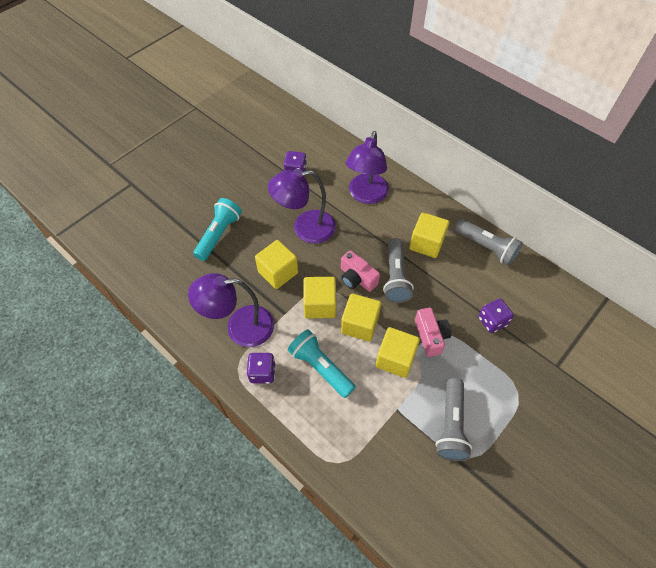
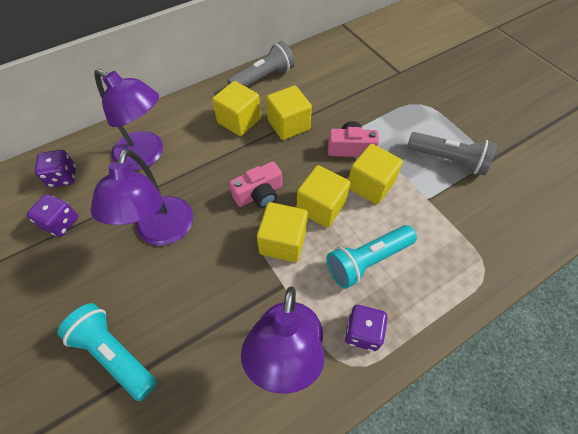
camera: 75 degrees left, 0 degrees up
yellow cube [255,240,298,289] -> yellow cube moved to [266,86,312,140]
grey flashlight [383,238,414,303] -> none
purple dice [478,299,514,333] -> purple dice moved to [35,150,76,188]

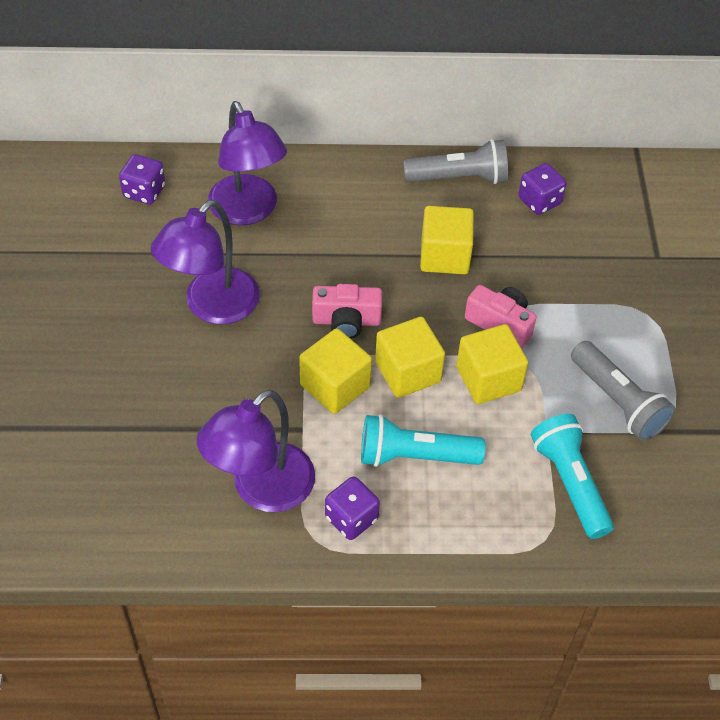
camera: 30 degrees right, 5 degrees down
purple dice [27,194,78,237] -> purple dice moved to [518,163,567,215]
turquoise flashlight [57,303,157,401] -> turquoise flashlight moved to [531,414,614,539]
yellow cube [212,81,261,136] -> none

